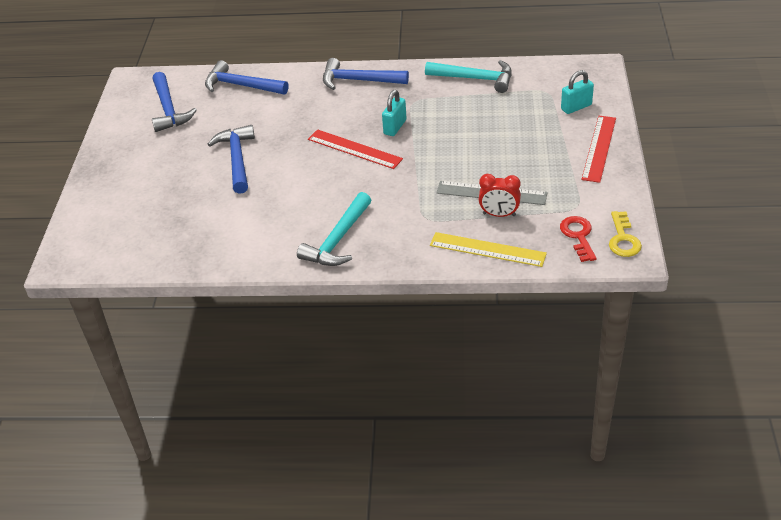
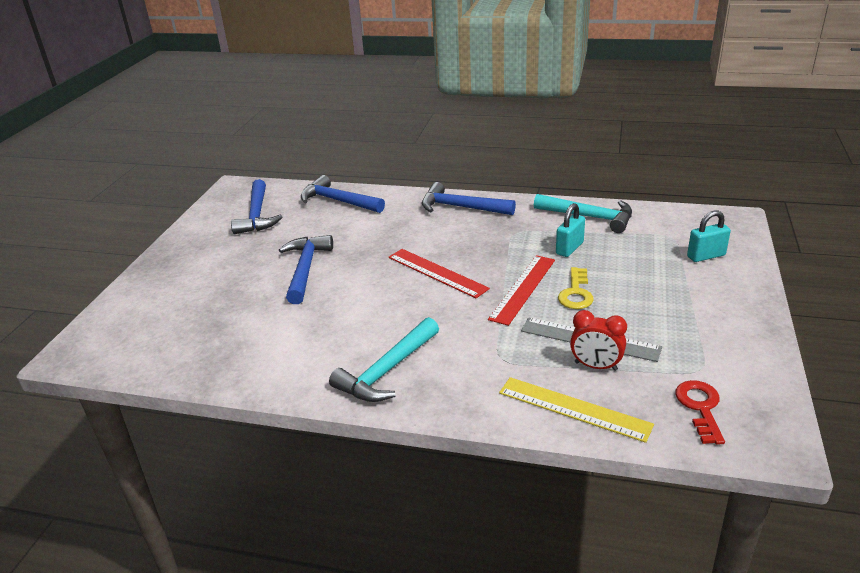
camera: 10 degrees right, 10 degrees down
turquoise padlock [382,90,407,136] -> turquoise padlock moved to [556,203,585,257]
red ruler [581,116,616,183] -> red ruler moved to [488,255,555,326]
yellow key [609,211,642,257] -> yellow key moved to [558,267,594,309]

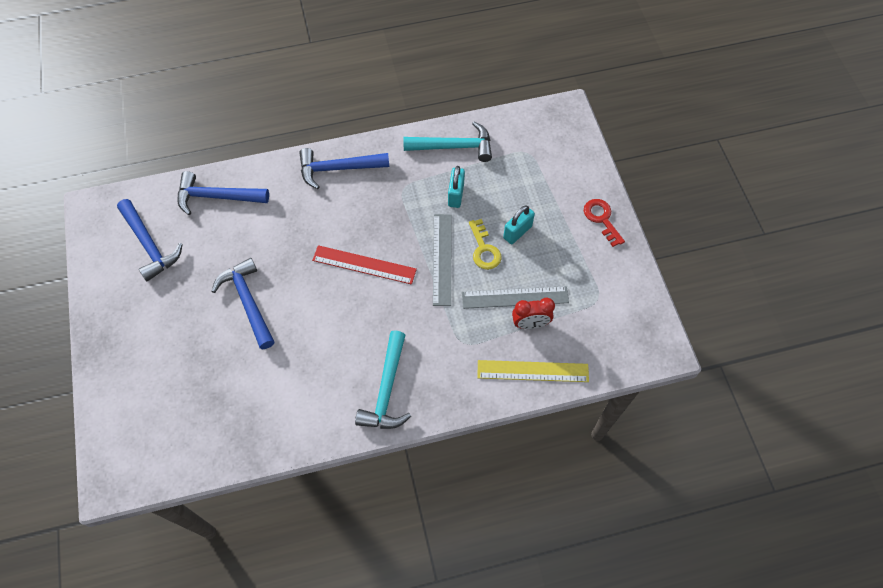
camera: 30 degrees left, 30 degrees up
red ruler [488,255,555,326] -> grey ruler [433,214,451,306]
red key [675,380,725,445] -> red key moved to [584,199,625,247]
turquoise padlock [687,211,731,262] -> turquoise padlock moved to [503,205,535,244]

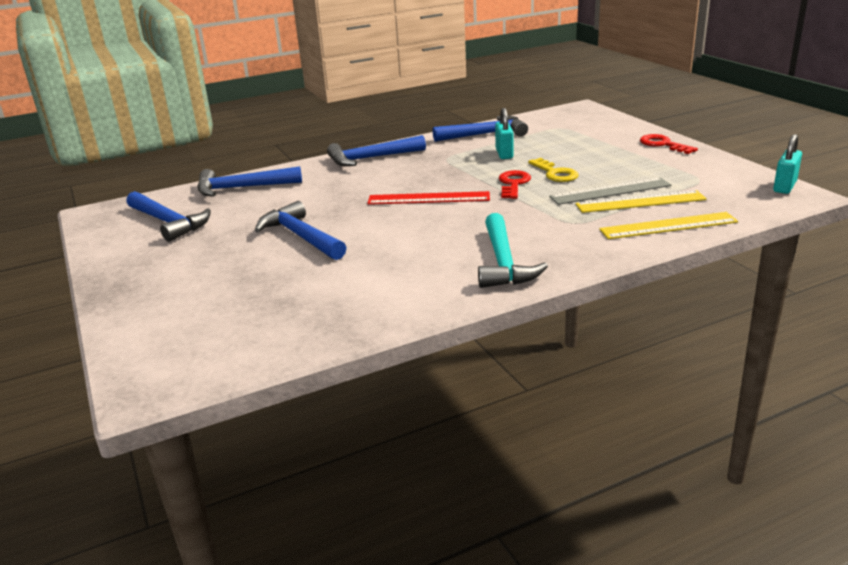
camera: 10 degrees left, 35 degrees down
turquoise hammer [403,121,492,162] -> blue hammer [433,116,528,142]
grey ruler [433,214,451,306] -> red key [499,170,531,199]
turquoise padlock [503,205,535,244] -> turquoise padlock moved to [773,134,802,194]
red clock [512,298,555,329] -> yellow ruler [576,190,707,213]

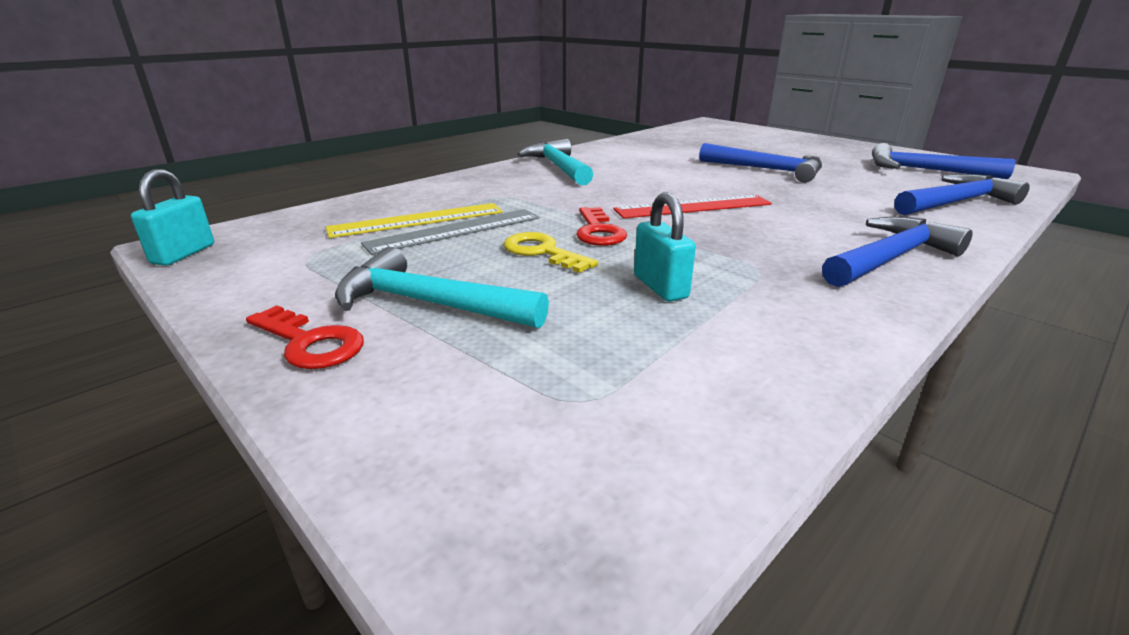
camera: 160 degrees right, 0 degrees up
blue hammer [433,116,528,142] -> none
yellow ruler [599,212,738,239] -> none
none -> turquoise hammer [335,247,549,328]

